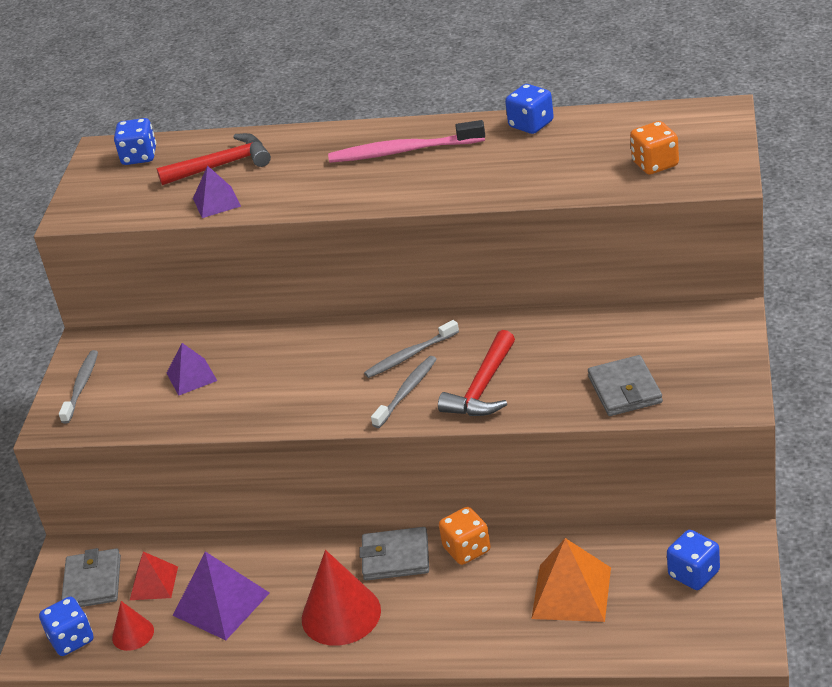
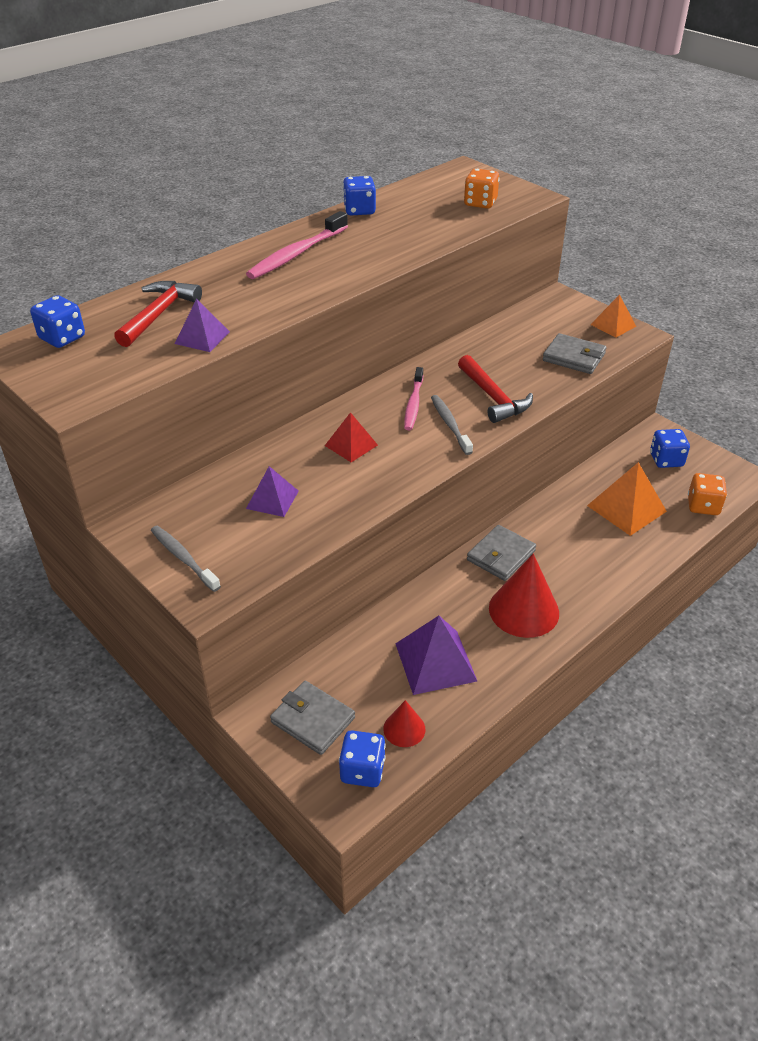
camera: 55 degrees left, 5 degrees up
red pyramid [130,552,178,600] -> red pyramid moved to [325,412,378,462]
grey toothbrush [364,320,459,378] -> pink toothbrush [404,367,423,430]
orange dice [439,507,490,565] -> orange dice moved to [688,473,727,515]
none -> orange pyramid [590,294,636,338]

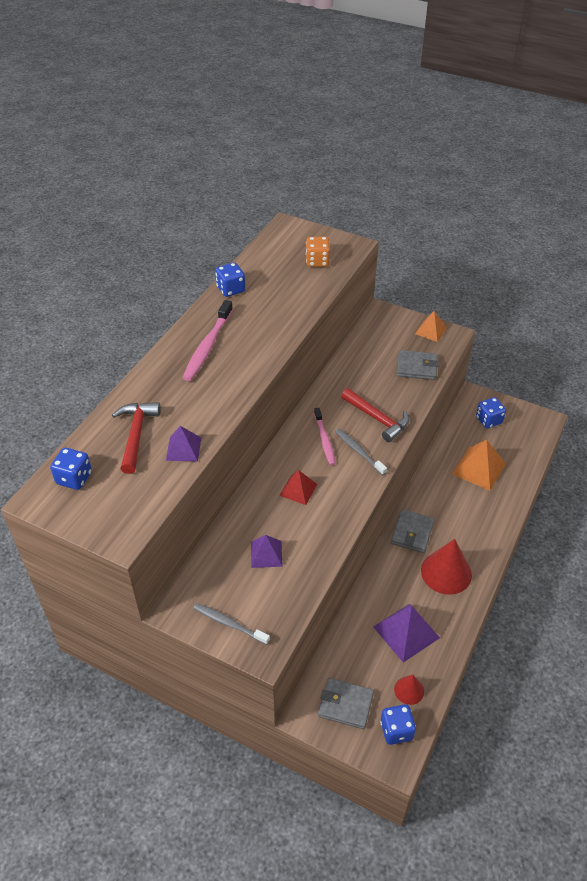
camera: 20 degrees left, 5 degrees up
orange dice [688,473,727,515] -> none

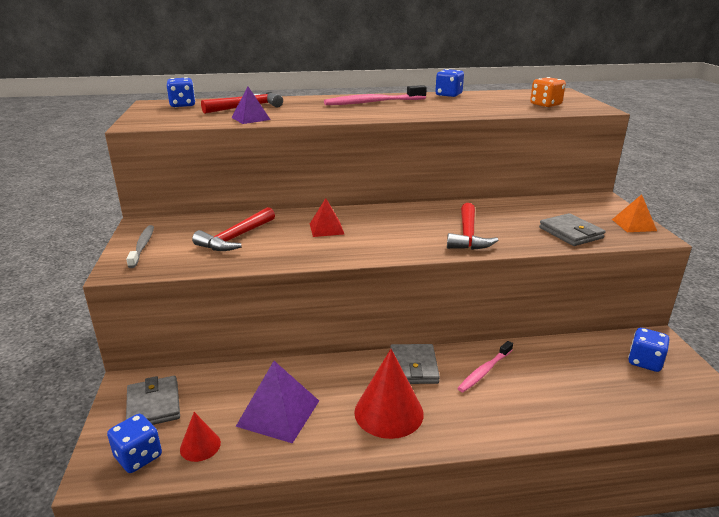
camera: 55 degrees right, 20 degrees down
purple pyramid [251,535,283,568] -> red hammer [192,207,275,251]
pink toothbrush [314,408,336,465] -> pink toothbrush moved to [458,341,513,392]
grey toothbrush [335,429,387,475] -> none
grey wallet [391,509,435,553] -> grey wallet turned 75 degrees counterclockwise [390,344,440,384]
orange pyramid [452,440,506,491] -> none

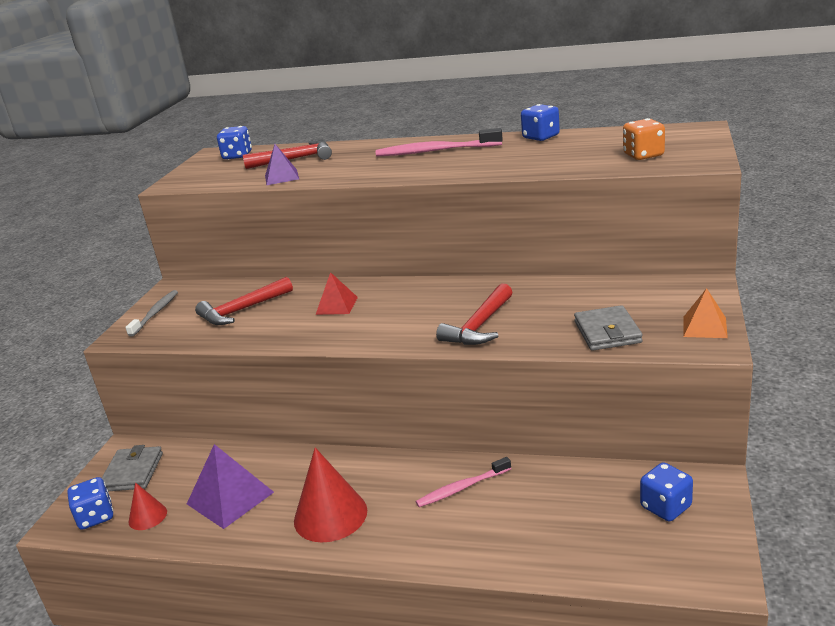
camera: 25 degrees right, 0 degrees up
grey wallet [390,344,440,384] -> none

